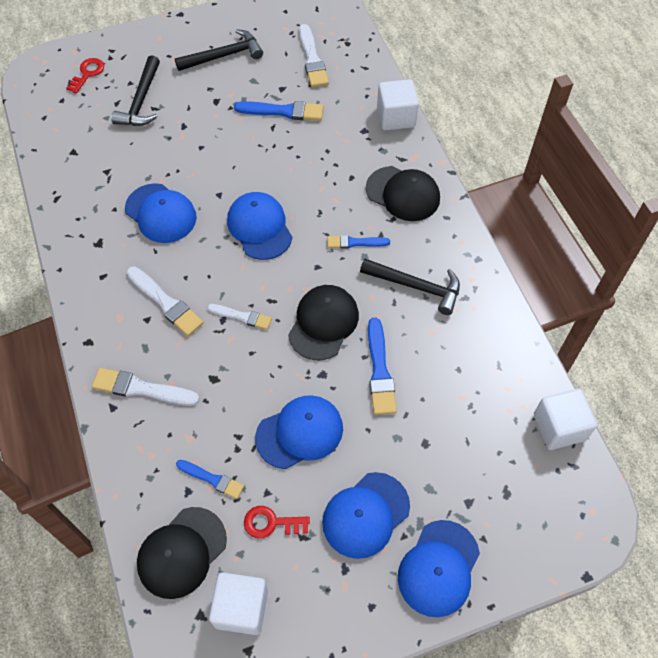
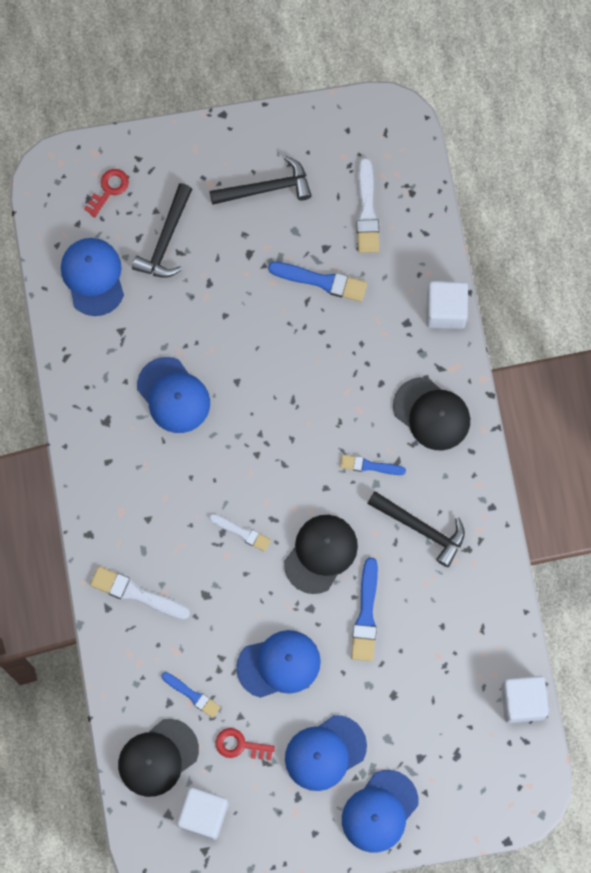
camera: 10 degrees right, 15 degrees up
white brush [127,266,204,336] -> none
blue cap [227,192,292,260] -> blue cap moved to [61,238,124,316]

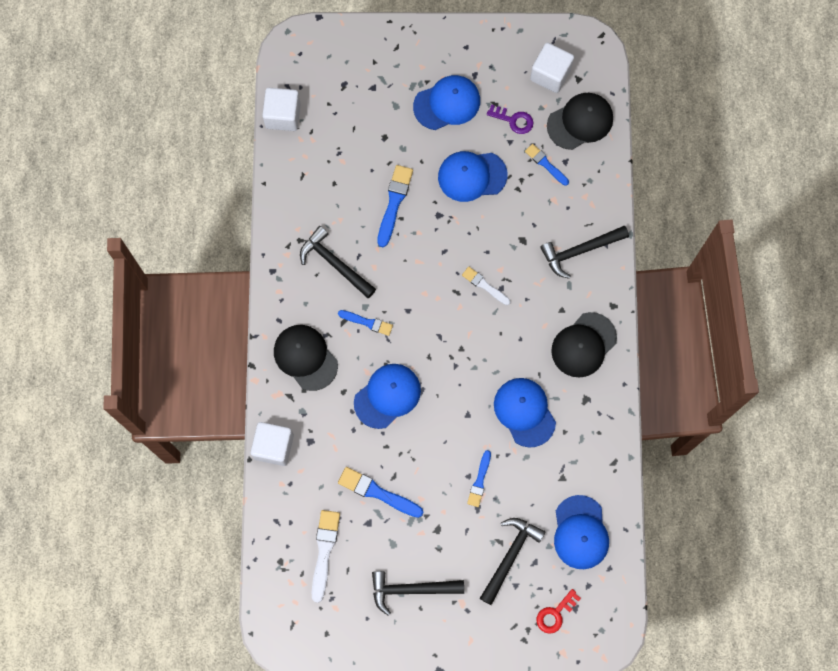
camera: 170 degrees left, 0 degrees up
white brush [90,566,190,620] -> black hammer [540,226,629,279]
red key [216,728,275,760] -> purple key [487,104,533,134]
black cap [284,515,358,594] -> black cap moved to [551,312,617,378]
blue cap [342,770,418,852] -> blue cap moved to [354,364,421,429]
none -> blue brush [467,450,491,507]

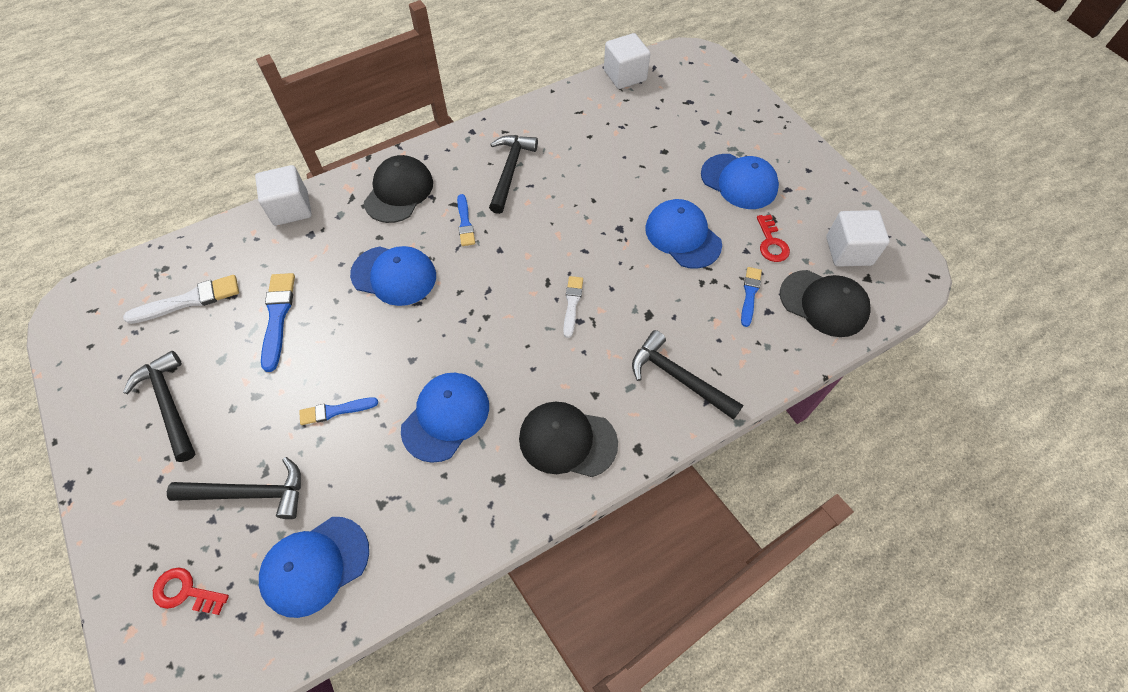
camera: 60 degrees right, 15 degrees down
blue brush [377,165,413,247] -> none
purple key [487,104,533,134] -> red key [757,215,790,262]

